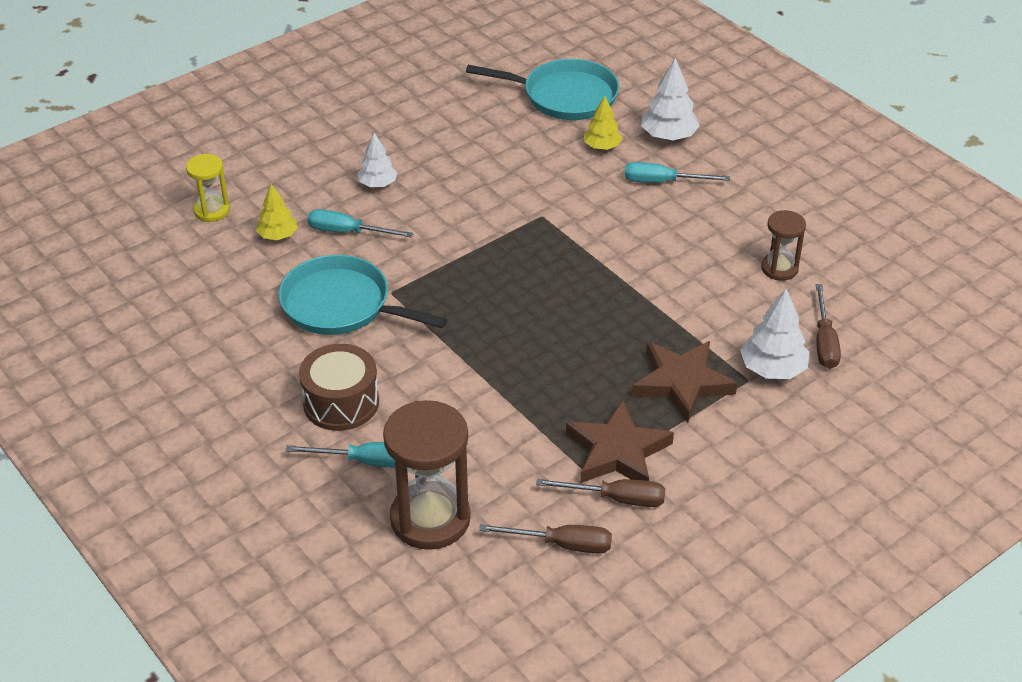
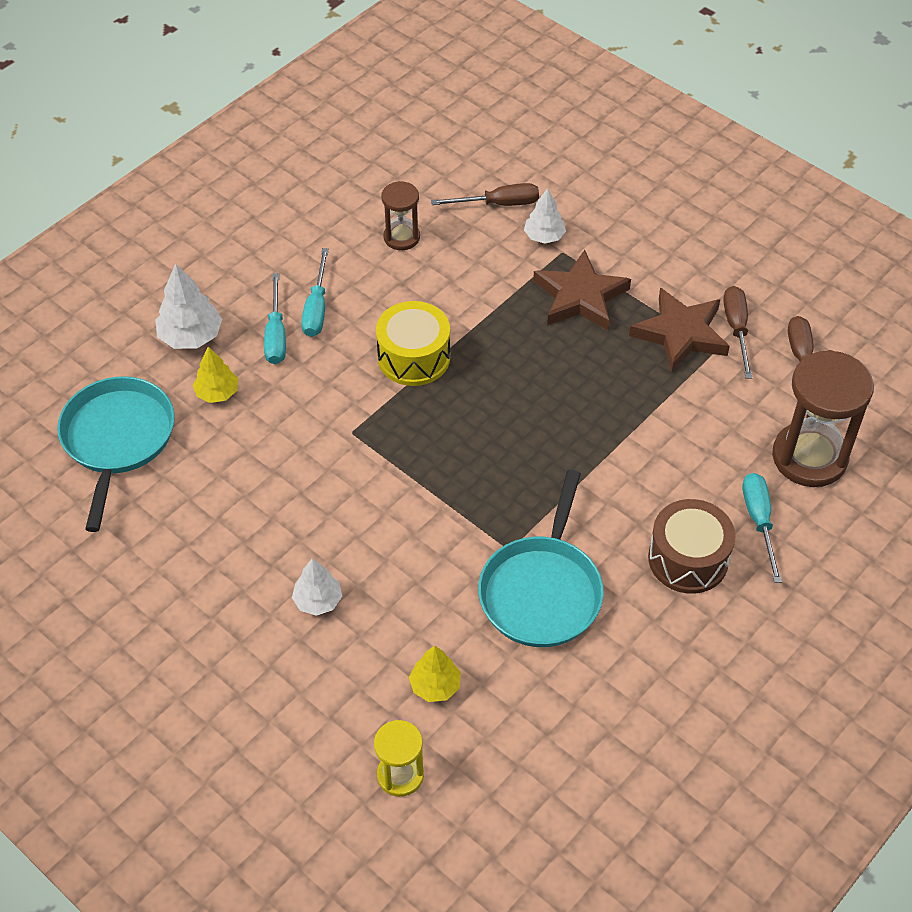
camera: 100 degrees left, 10 degrees up
turquoise screwdriver [307,209,414,238] -> turquoise screwdriver moved to [301,248,329,337]
white tree [740,289,809,379] -> white tree [524,188,566,244], size x0.66
none -> yellow drum [376,301,450,386]

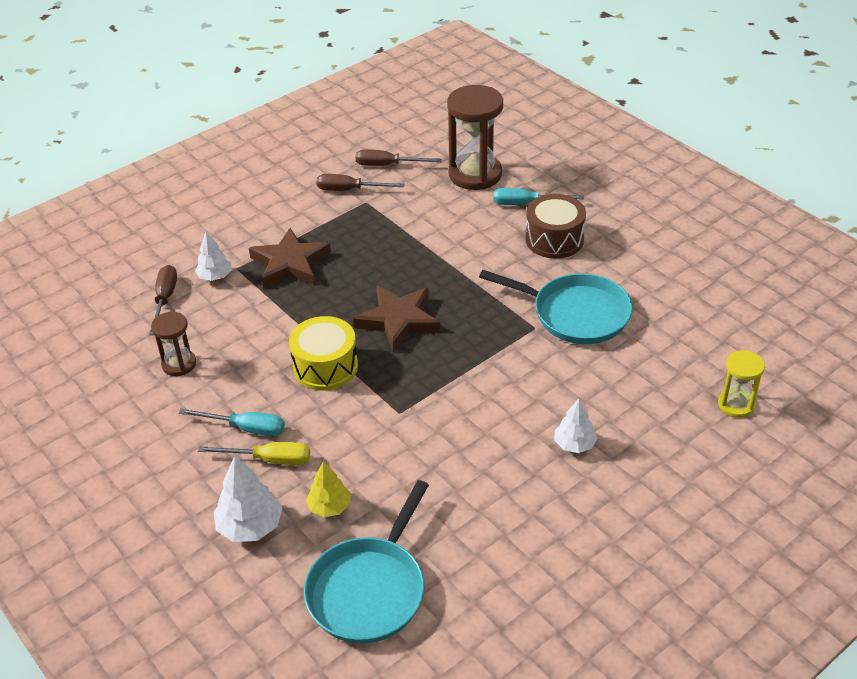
camera: 80 degrees left, 10 degrees down
turquoise pan [57,376,175,532] -> turquoise pan turned 75 degrees counterclockwise [304,480,429,644]
turquoise screwdriver [264,273,286,364] -> yellow screwdriver [198,442,310,465]
yellow tree [409,645,461,702] -> none
brown star [629,288,730,373] -> brown star moved to [353,285,440,352]

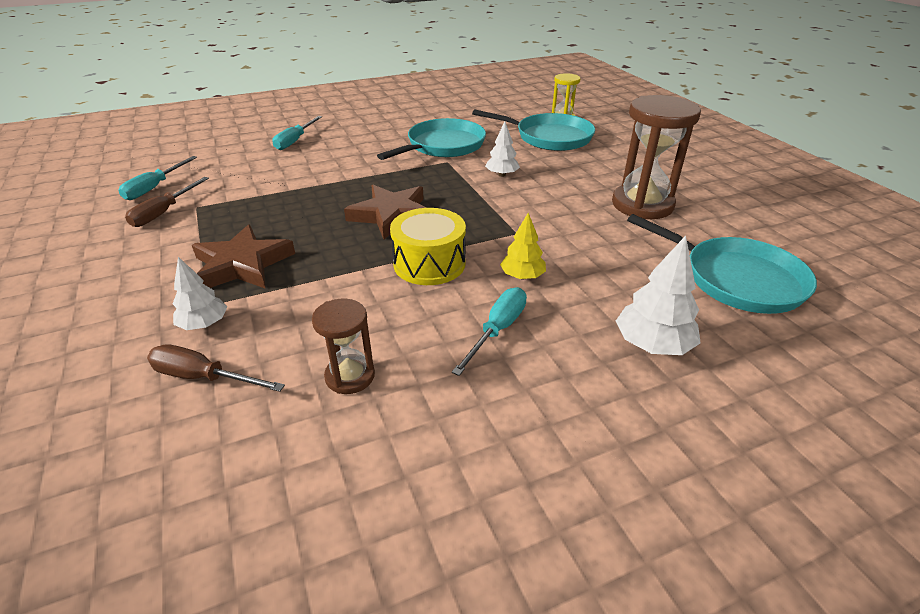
camera: 75 degrees left, 5 degrees down
yellow screwdriver [198,442,310,465] -> none
yellow tree [306,461,350,517] -> yellow tree moved to [500,213,546,279]
brown screwdriver [356,149,442,166] -> turquoise screwdriver [118,156,197,200]
brown hourglass [447,85,503,190] -> brown hourglass moved to [612,95,701,219]
brown drum [525,194,586,259] -> none
white tree [554,398,597,453] -> white tree moved to [485,122,520,177]
none -> turquoise pan [472,109,595,151]

